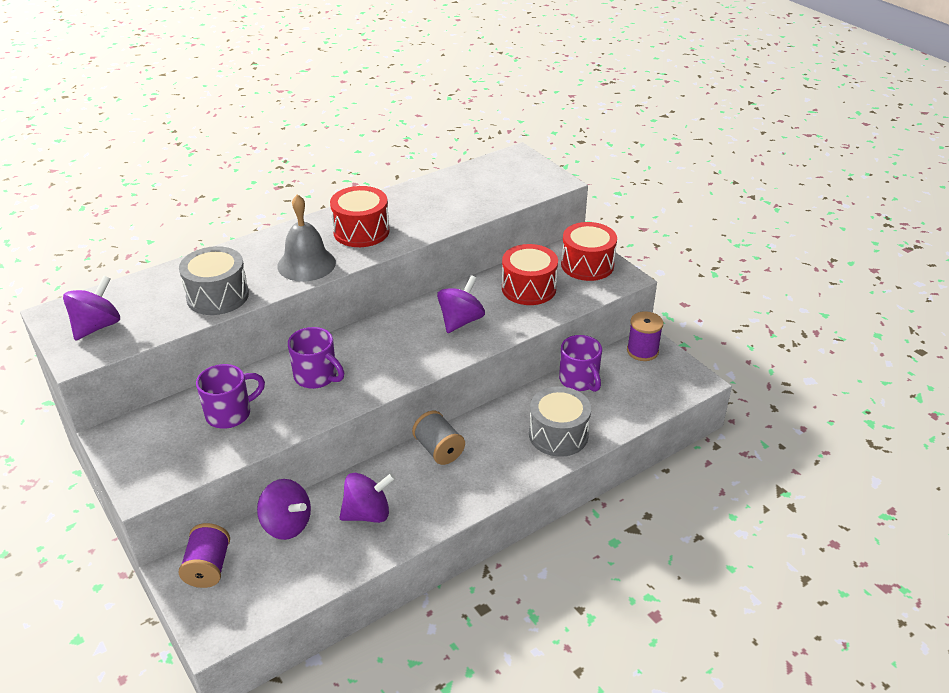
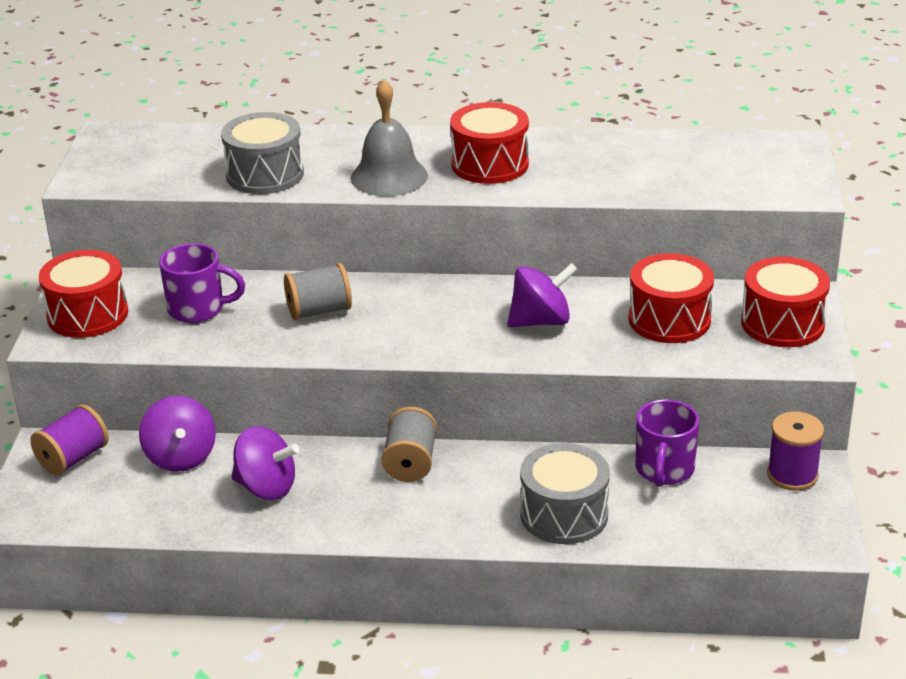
camera: 40 degrees right, 5 degrees down
purple spinning top [63,276,120,341] -> none
purple mug [288,327,344,389] -> grey spool [284,263,352,320]
none -> red drum [39,250,128,338]

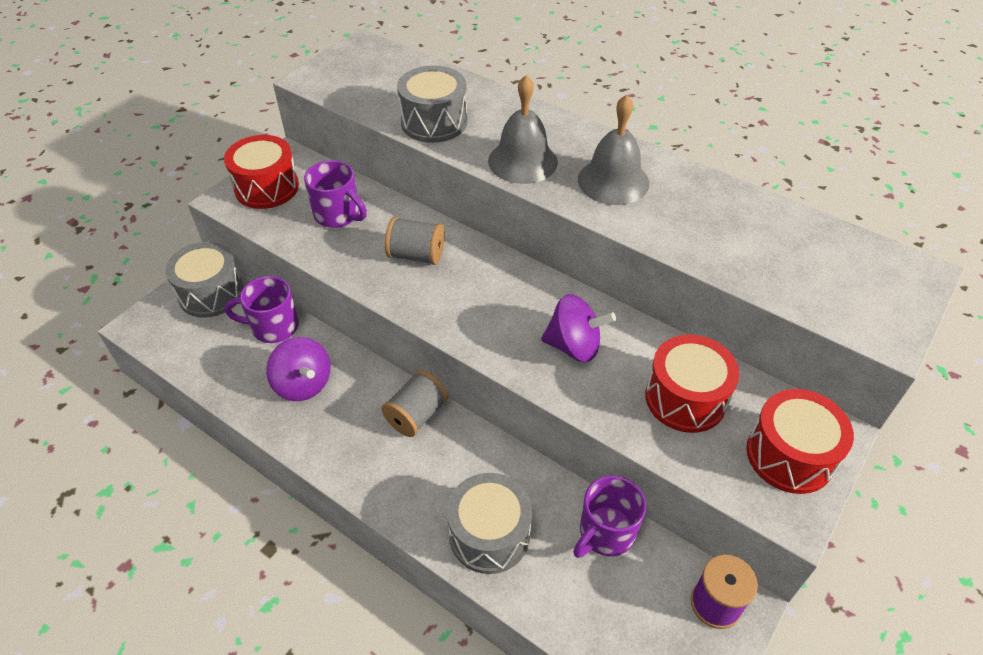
camera: 30 degrees right, 15 degrees up
purple spool [30,404,109,475] -> grey drum [165,242,244,318]
purple spinning top [139,396,216,472] -> purple mug [225,276,299,343]
red drum [450,102,529,184] -> grey bell [578,95,649,205]

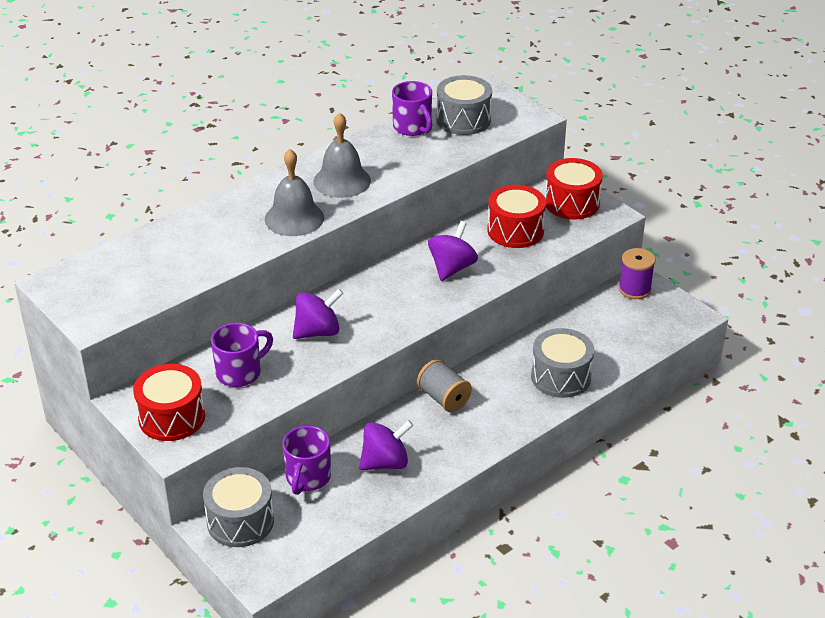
camera: 75 degrees left, 10 degrees down
grey spool [385,217,444,265] -> purple spinning top [293,288,343,339]
grey drum [397,66,467,143] -> grey drum moved to [436,75,492,135]
purple mug [573,476,646,558] -> purple mug moved to [392,81,432,136]

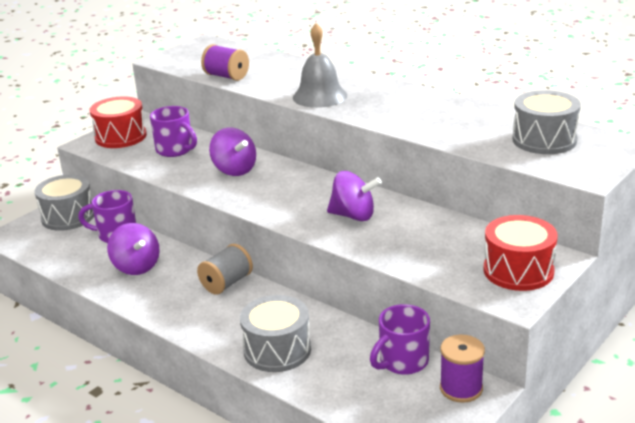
camera: 80 degrees right, 10 degrees down
grey bell [314,112,371,198] -> none
purple mug [392,81,432,136] -> purple mug moved to [370,304,430,375]
red drum [487,185,546,248] -> none
none -> purple spool [201,44,249,81]

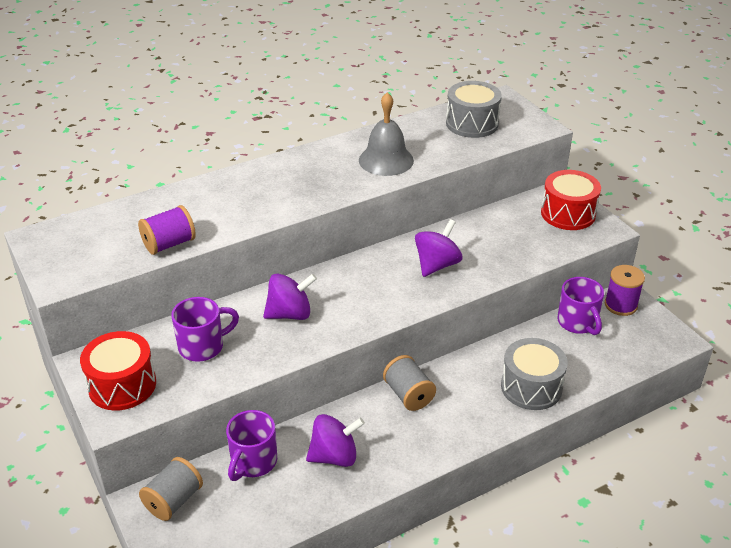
camera: 70 degrees left, 10 degrees up
grey drum [35,175,94,231] -> grey spool [139,457,203,521]
grey bell [293,23,347,108] -> grey bell moved to [359,92,414,176]

